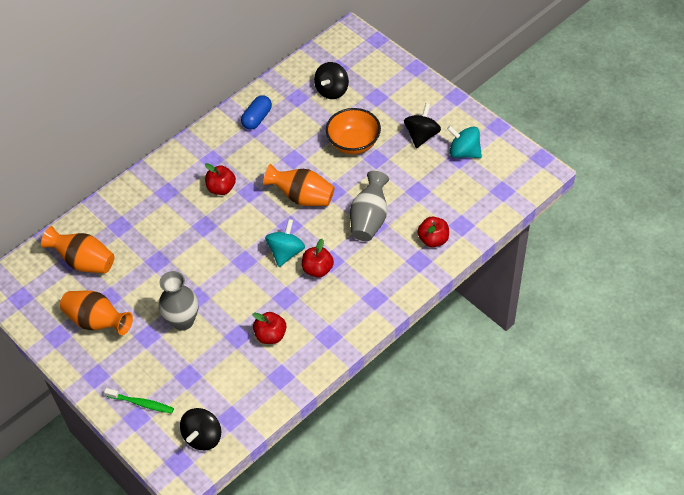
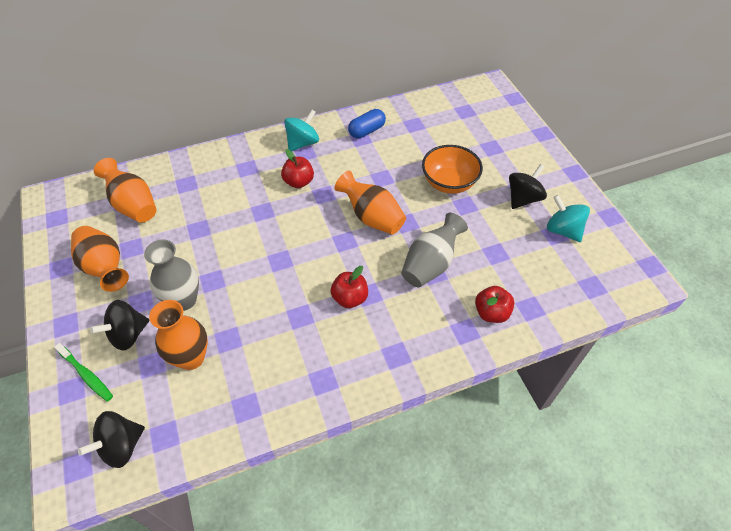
camera: 20 degrees right, 0 degrees up
red apple [253,312,286,344] -> none
turquoise spinning top [265,219,305,267] -> turquoise spinning top moved to [284,110,319,152]
black spinning top [314,62,349,99] -> black spinning top moved to [90,300,149,350]
none -> orange vase [149,300,208,370]

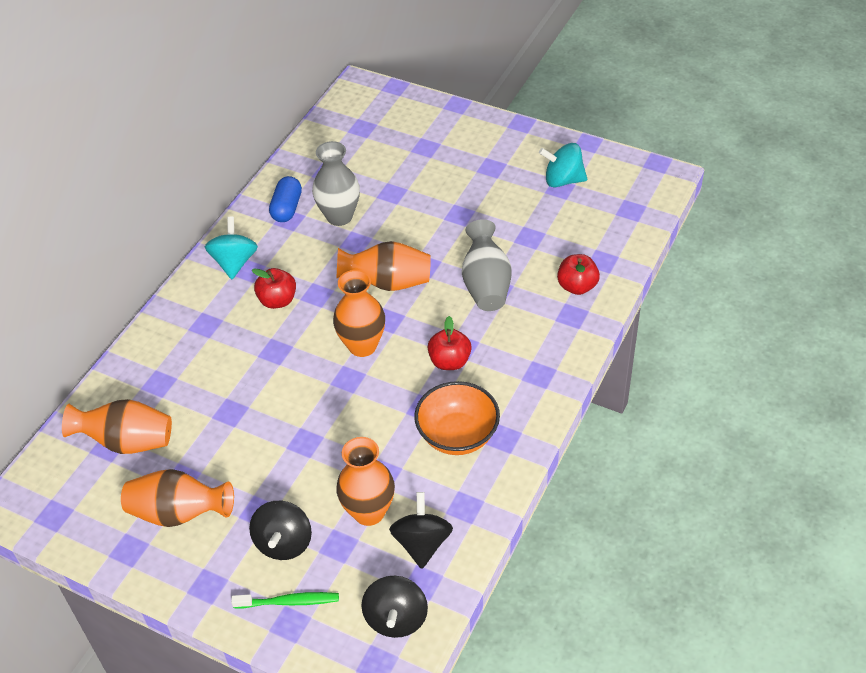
camera: 40 degrees left, 5 degrees down
grey vase [144,240,199,311] -> grey vase moved to [312,141,360,226]
orange bowl [422,145,483,194] -> orange bowl moved to [414,381,500,455]
black spinning top [509,164,547,209] -> black spinning top moved to [389,492,453,569]
none -> orange vase [333,270,385,357]

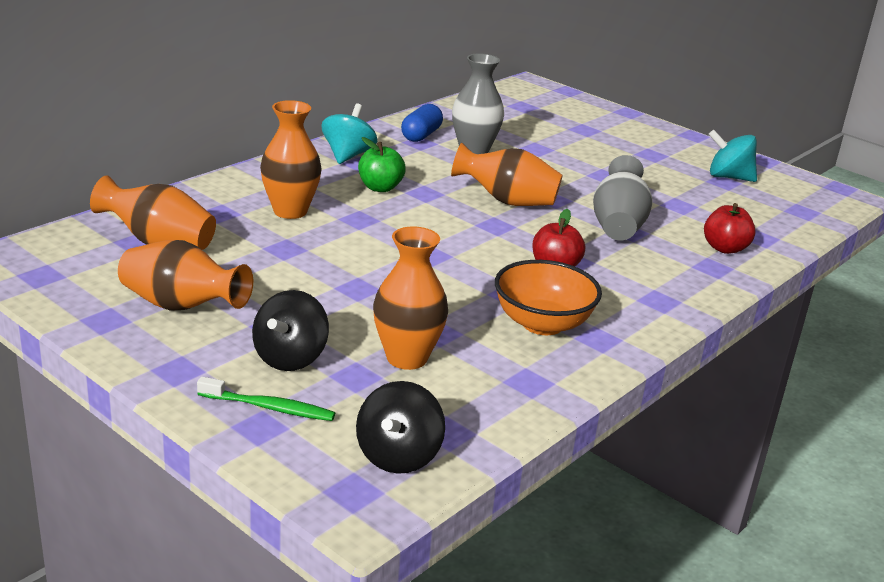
camera: 10 degrees right, 20 degrees down
red apple [252,268,296,309] -> green apple [358,137,406,192]
orange vase [333,270,385,357] -> orange vase moved to [260,100,322,219]
black spinning top [389,492,453,569] -> none

